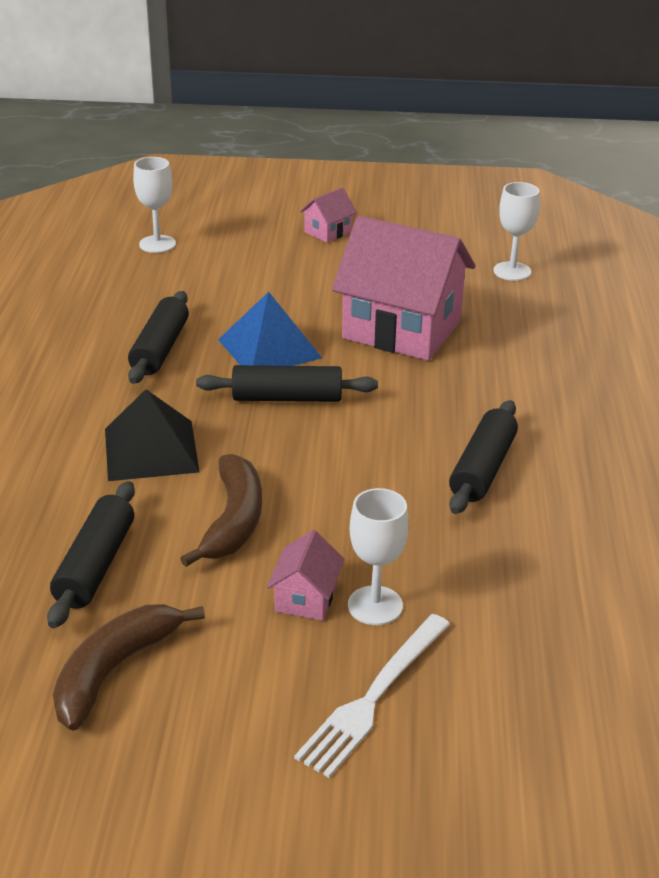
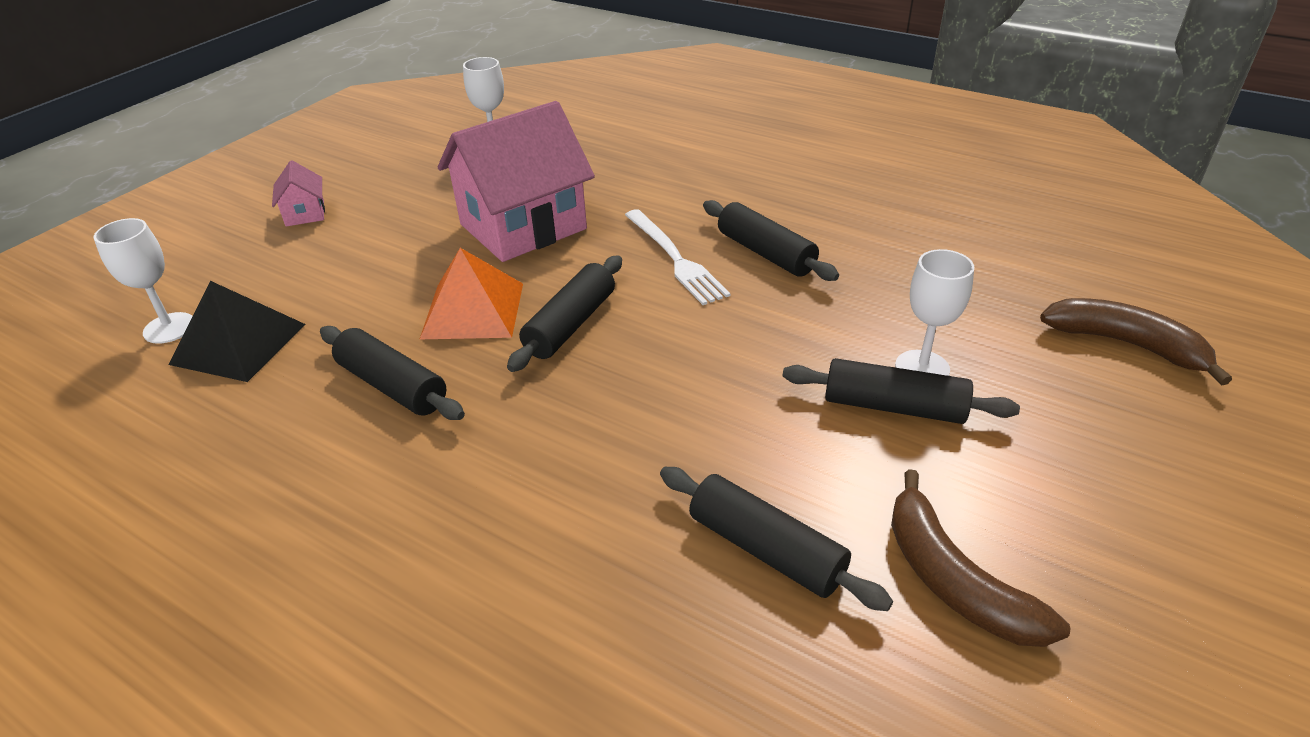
camera: 60 degrees left, 5 degrees up
black pyramid [105,389,199,481] -> black pyramid moved to [168,281,306,382]
brown banana [180,454,262,567] -> brown banana moved to [1040,298,1232,385]
blue pyramid [218,292,322,366] -> orange pyramid [420,248,523,339]
pink house [267,530,344,621] -> black rolling pin [783,358,1020,424]
white fork [294,614,450,778] -> white fork moved to [625,209,730,305]

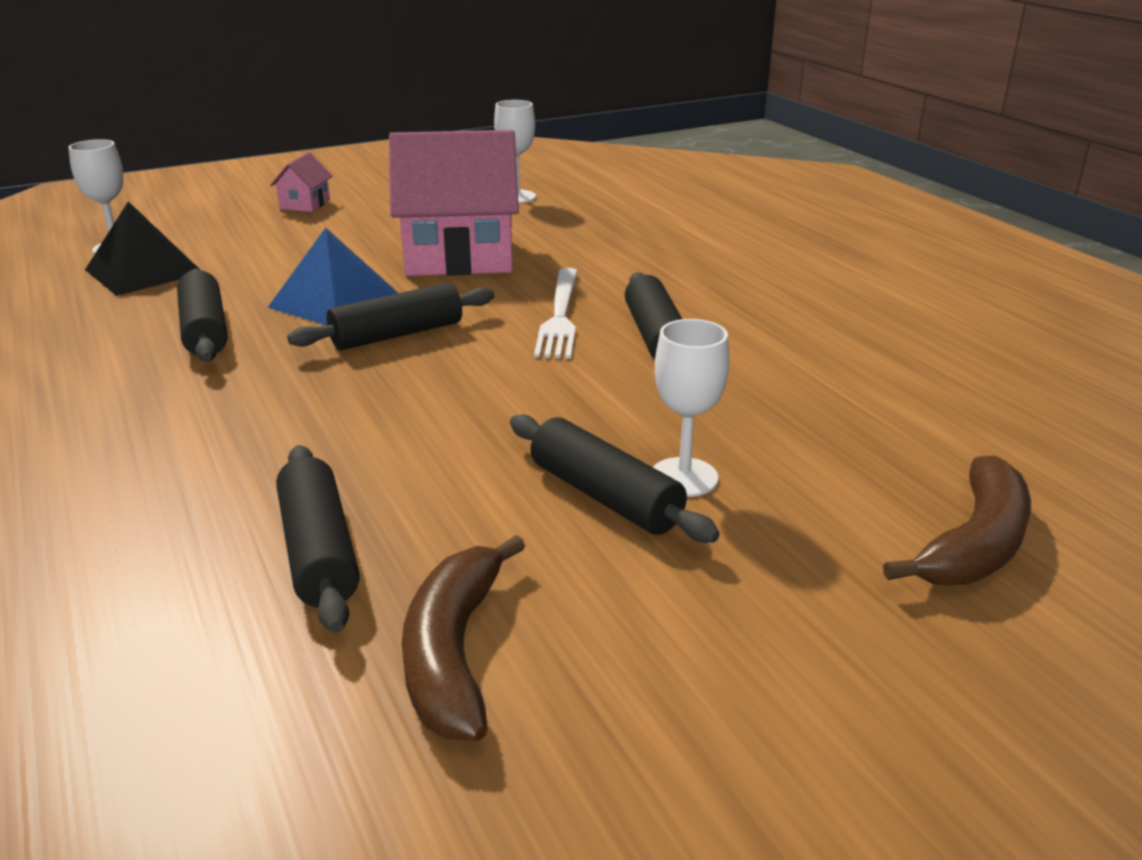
camera: 30 degrees right, 10 degrees down
orange pyramid [420,248,523,339] -> blue pyramid [267,227,398,325]
brown banana [1040,298,1232,385] -> brown banana turned 60 degrees clockwise [883,456,1031,585]

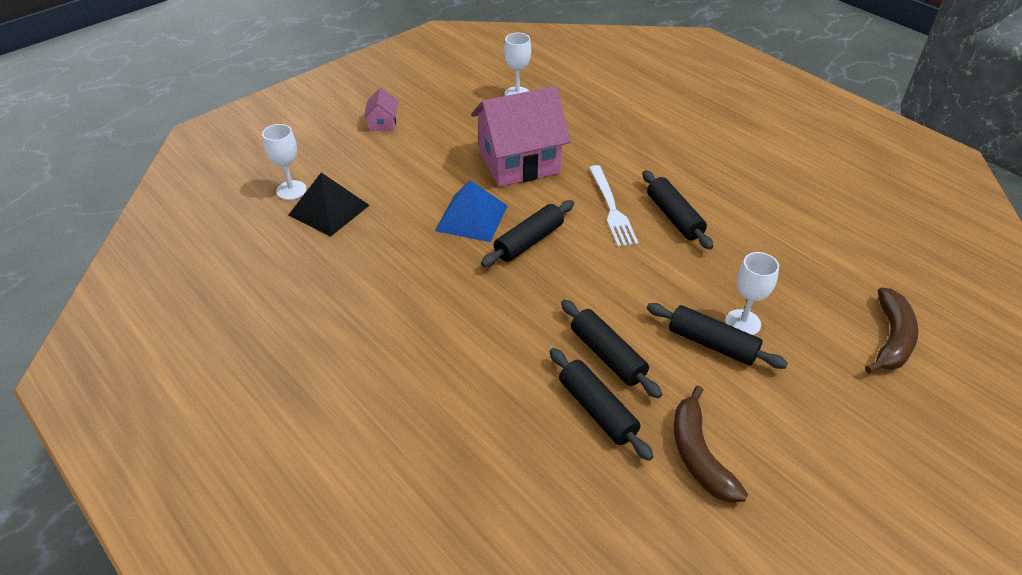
camera: 15 degrees left, 15 degrees up
black rolling pin [177,269,227,362] -> black rolling pin moved to [561,300,662,399]

